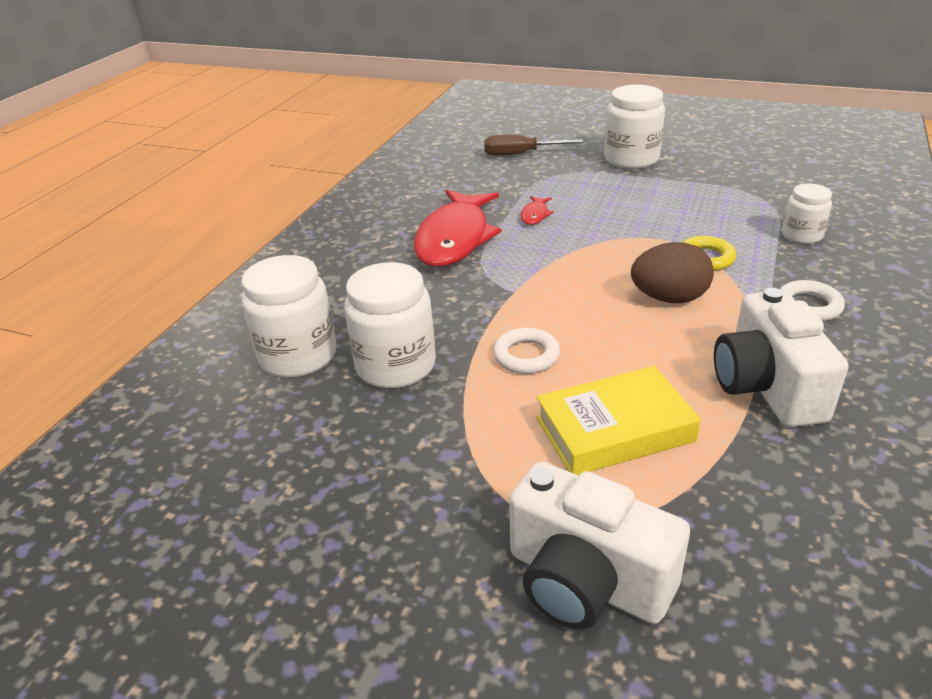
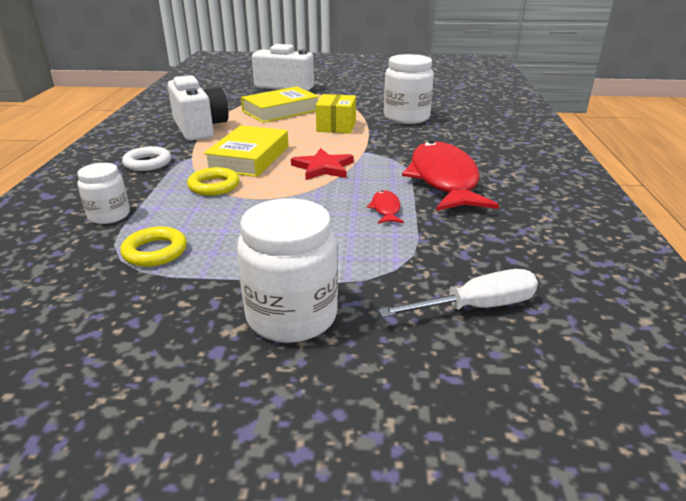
camera: 160 degrees right, 5 degrees down
white jar [241,255,337,378] -> none
brown screwdriver [484,134,583,155] -> white screwdriver [378,269,538,317]
white ring [493,328,560,374] -> yellow box [316,94,356,134]
brown egg [631,242,714,303] -> yellow book [203,125,288,177]
none -> yellow ring [120,226,187,267]
none -> red star [291,148,353,180]

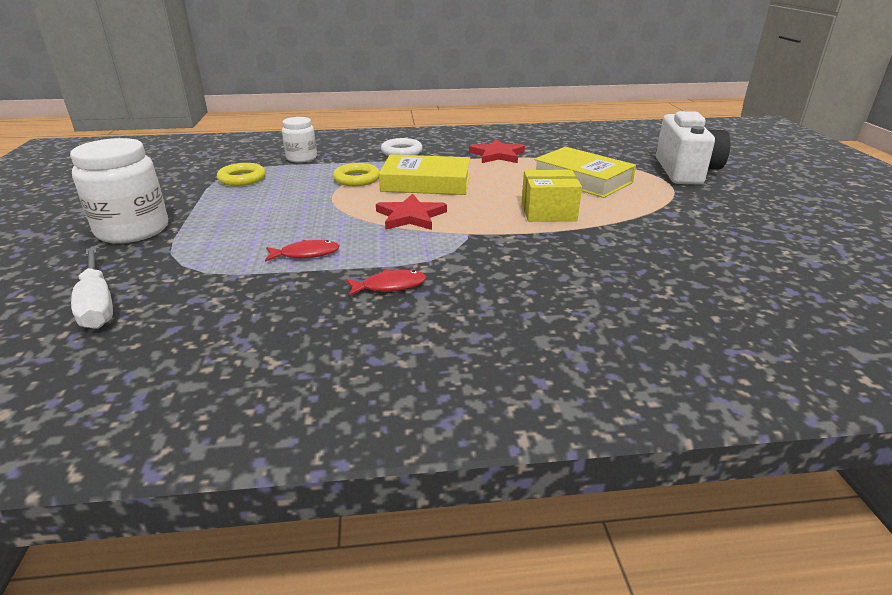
camera: 80 degrees right, 0 degrees up
white camera [167,75,229,141] -> red star [469,139,525,163]
white jar [384,54,434,124] -> none
red fish [402,141,499,211] -> red fish [346,270,426,296], size x0.40

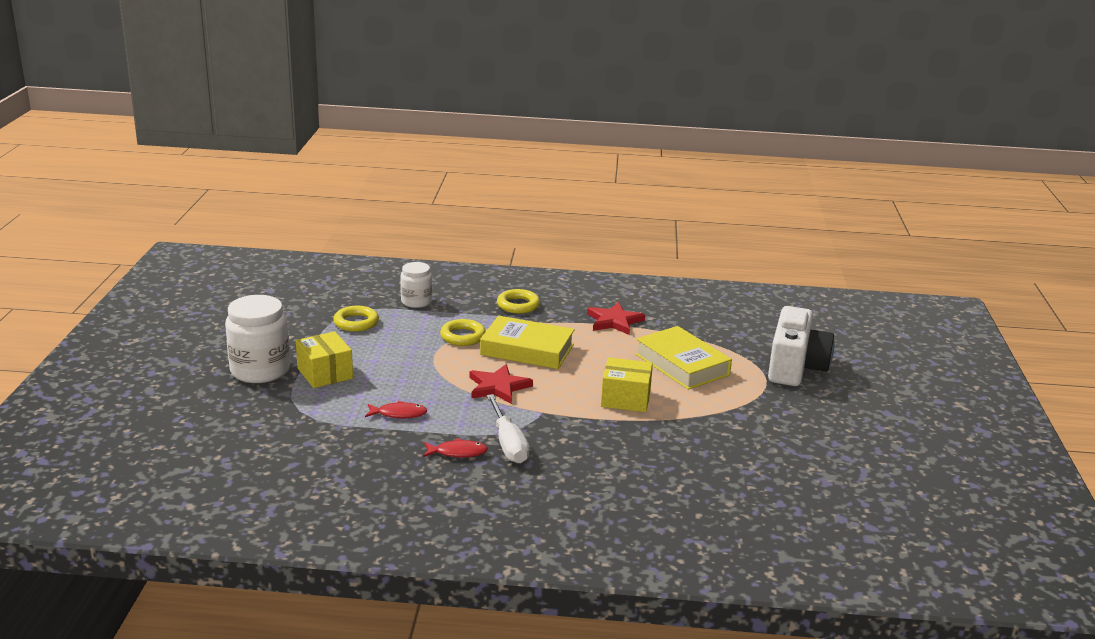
camera: 10 degrees right, 5 degrees down
white screwdriver [71,247,113,329] -> white screwdriver moved to [486,394,529,463]
white ring [381,138,423,156] -> yellow ring [497,289,540,314]
none -> yellow box [296,331,353,388]

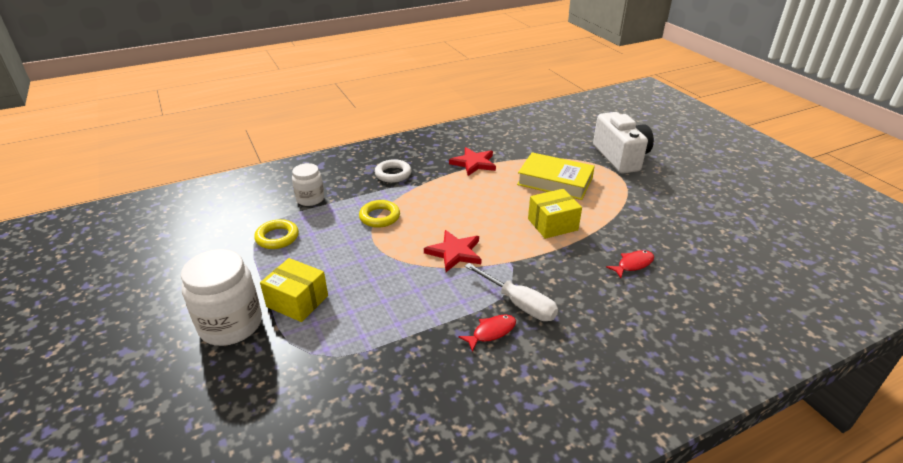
camera: 30 degrees left, 10 degrees up
red fish [365,401,427,418] -> red fish moved to [606,250,654,278]
yellow book [480,316,575,369] -> none
yellow ring [497,289,540,314] -> white ring [375,159,411,183]

